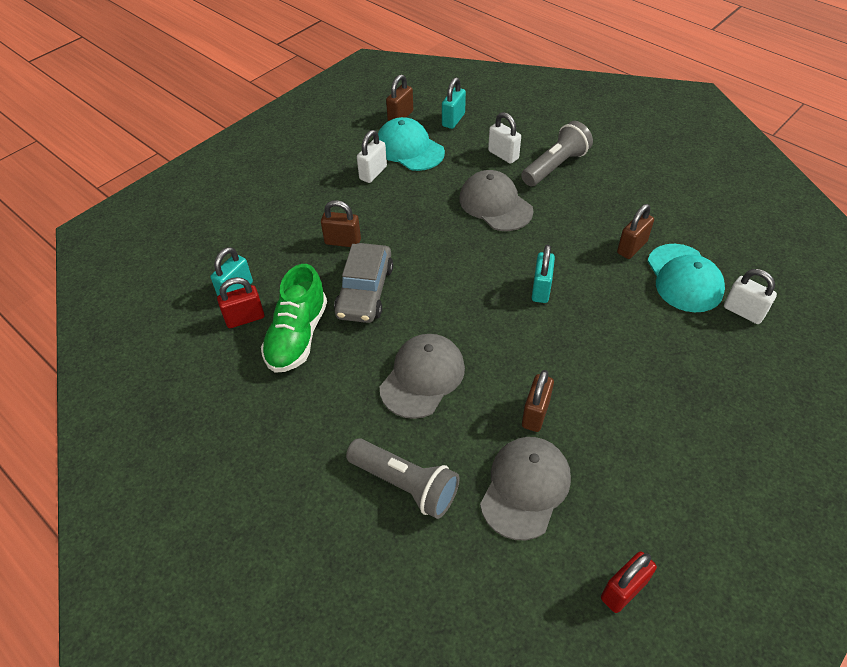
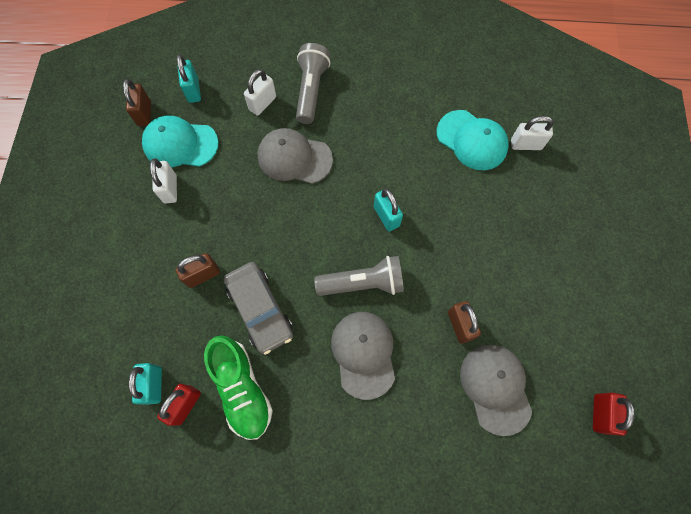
camera: 40 degrees left, 20 degrees up
grey flashlight [346,438,460,519] -> grey flashlight moved to [314,256,404,296]
white padlock [488,112,521,164] -> white padlock turned 60 degrees counterclockwise [244,69,276,116]
brown padlock [617,204,654,259] -> none

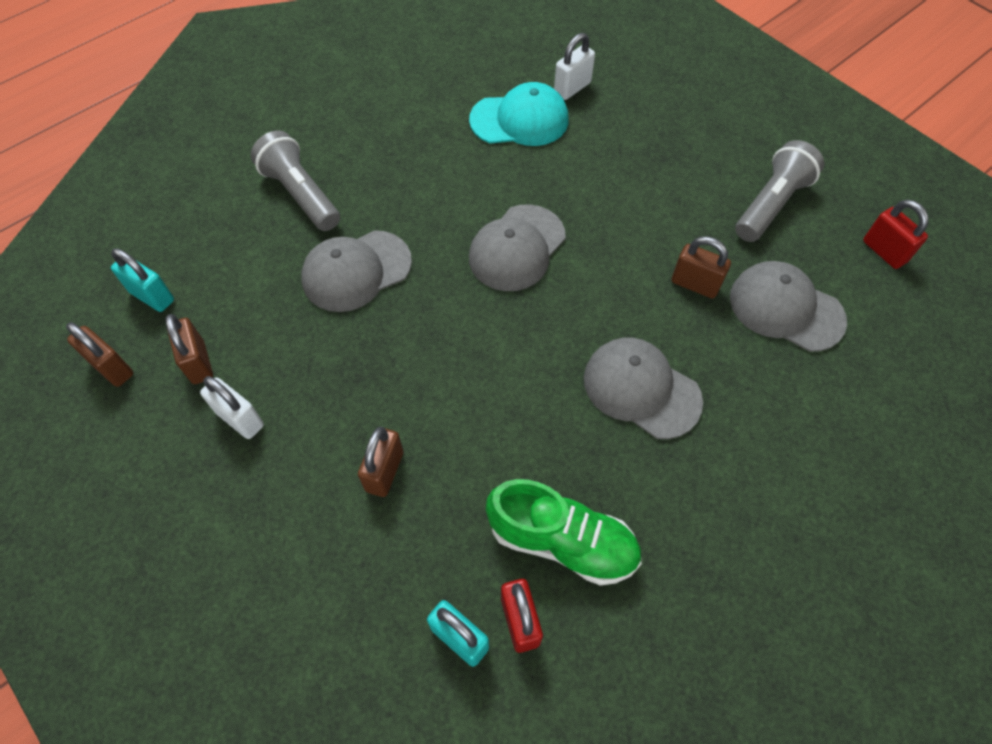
camera: 45 degrees left, 10 degrees down
turquoise cap [142,116,219,167] -> brown padlock [165,314,213,384]
grey car [224,262,293,355] -> none
white padlock [244,69,276,116] -> none
grey flashlight [314,256,404,296] -> grey flashlight moved to [735,140,824,242]
turquoise padlock [374,188,403,231] -> grey cap [469,204,566,291]

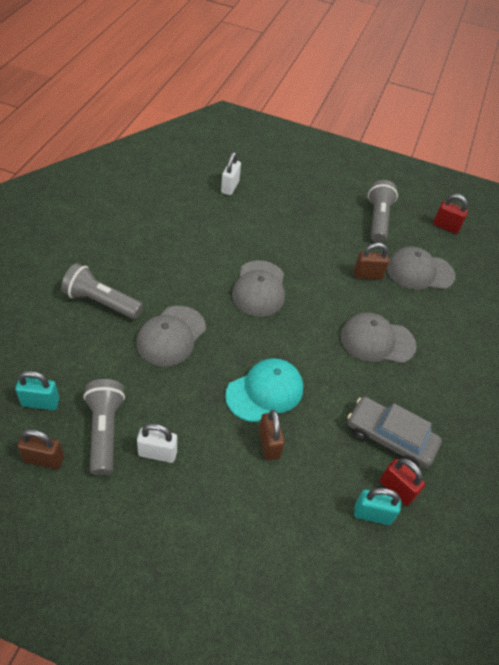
camera: 35 degrees left, 10 degrees down
brown padlock [165,314,213,384] -> grey flashlight [84,379,125,476]
turquoise cap [469,82,569,146] -> turquoise cap moved to [225,358,303,422]
green shoe [486,479,641,586] -> grey car [347,397,442,468]

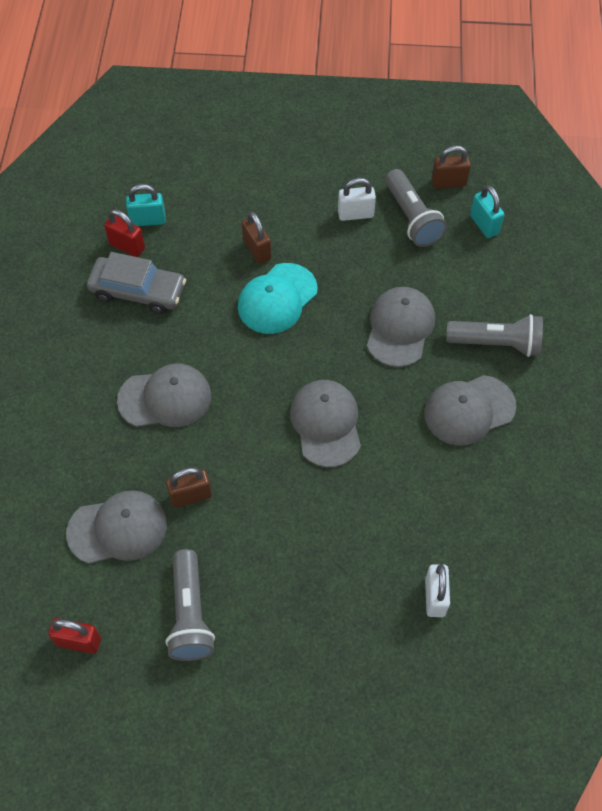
camera: 170 degrees right, 10 degrees up
turquoise padlock [15,371,60,410] -> turquoise padlock turned 75 degrees clockwise [470,185,504,238]
none -> grey cap [424,375,516,446]

